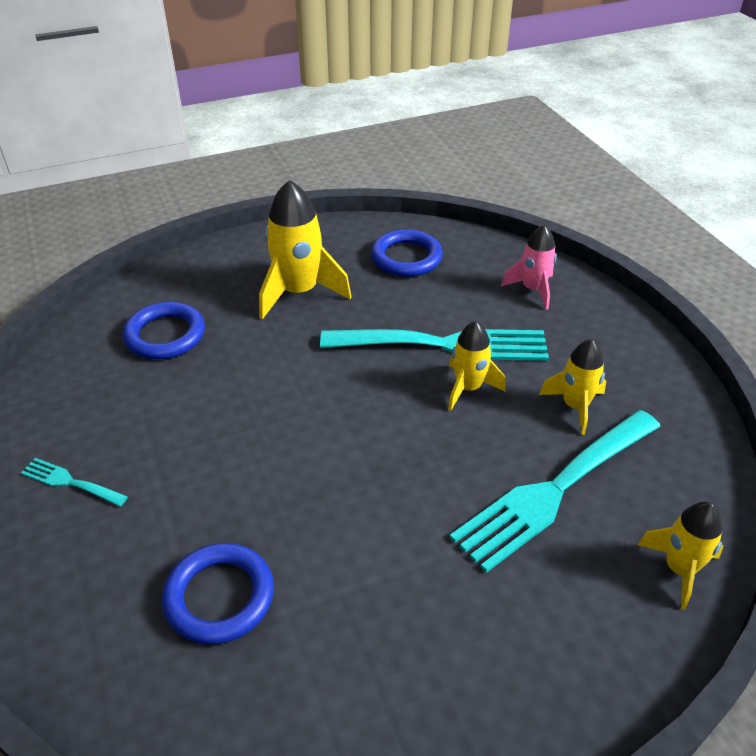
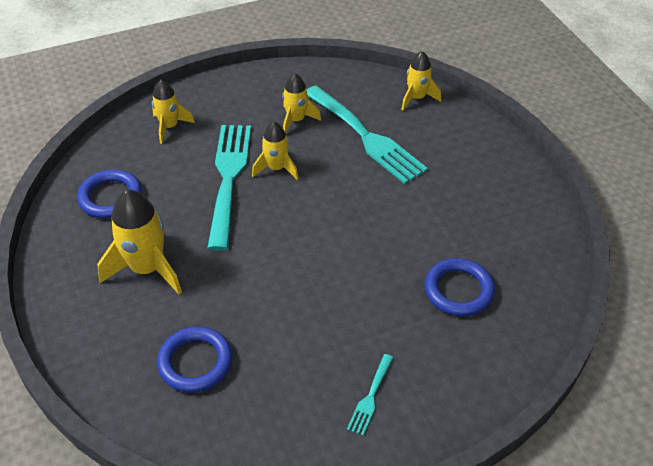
camera: 90 degrees left, 5 degrees up
pink rocket [501,224,557,310] -> yellow rocket [152,80,195,144]

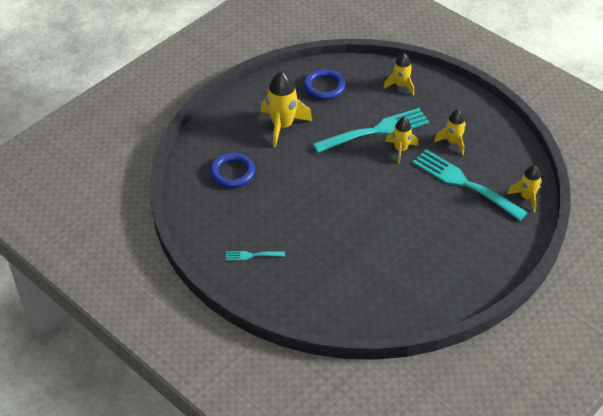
camera: 65 degrees right, 0 degrees up
turquoise fork [307,86,428,184] -> turquoise fork turned 105 degrees clockwise [412,149,528,221]
blue ring [424,258,495,317] -> none

